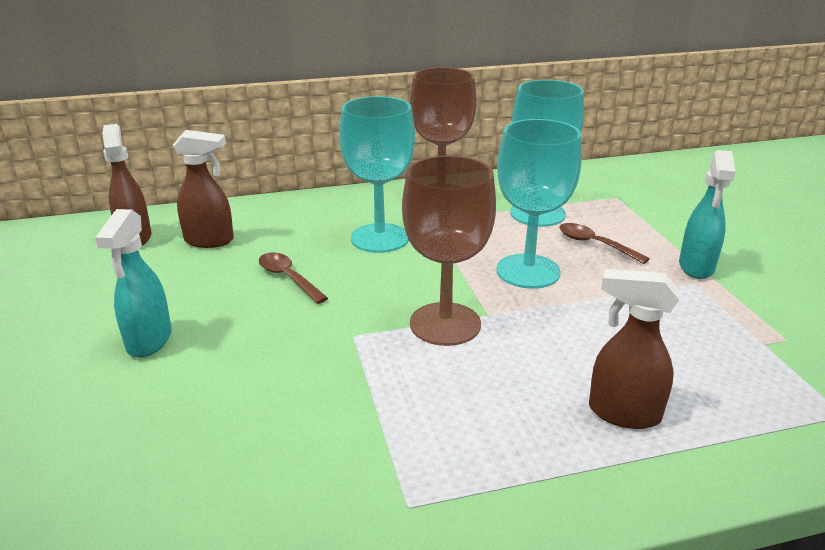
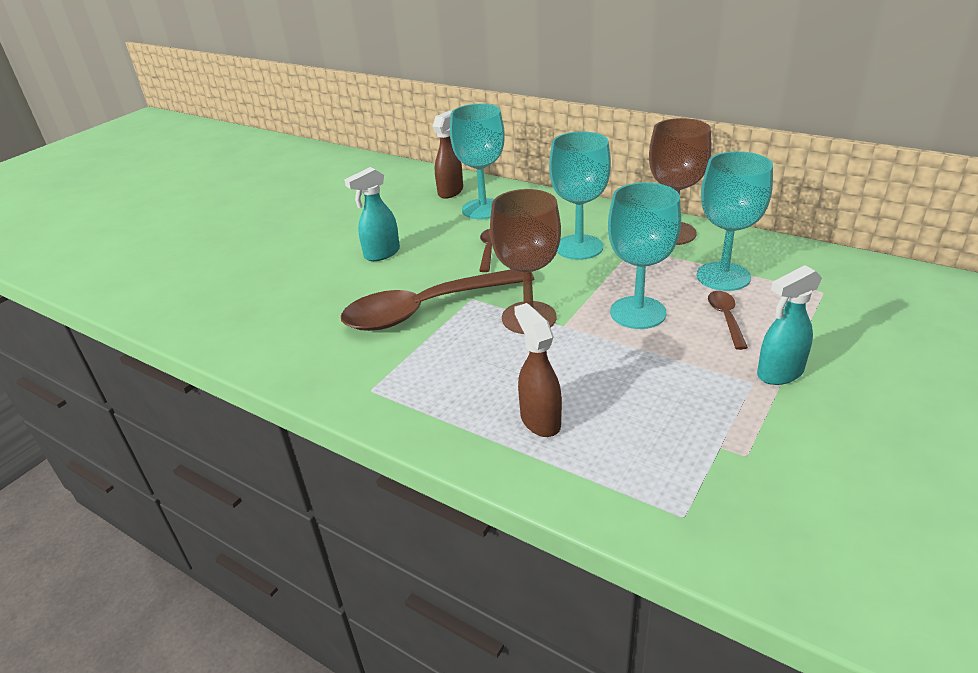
camera: 50 degrees right, 5 degrees up
brown spray bottle [173,130,234,248] -> turquoise goblet [450,104,505,219]
none -> brown spoon [341,269,534,331]

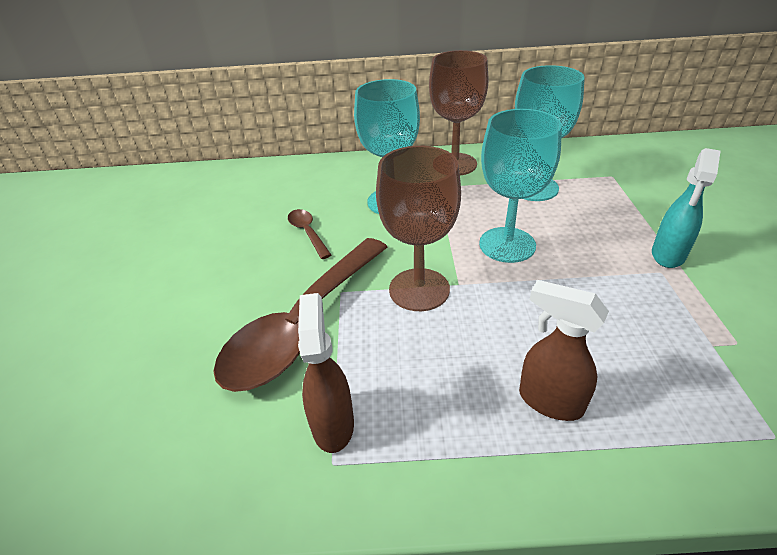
camera: 35 degrees left, 5 degrees up
turquoise spray bottle [344,167,400,261] -> none
brown spray bottle [433,111,463,199] -> brown spray bottle moved to [298,293,354,453]
turquoise goblet [450,104,505,219] -> none
brown spoon [708,291,748,350] -> none

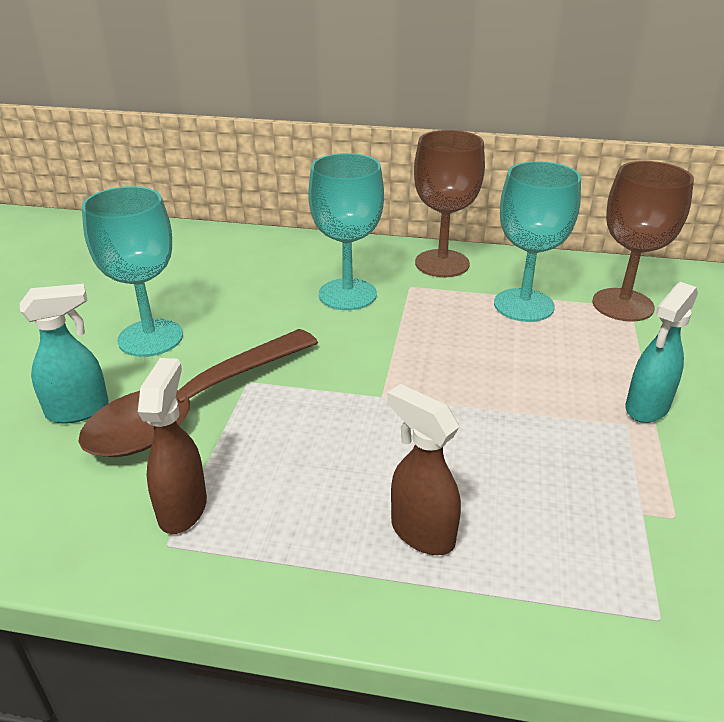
camera: 10 degrees right, 5 degrees down
brown spoon [288,209,331,259] -> none
brown goblet [376,146,461,311] -> brown goblet moved to [592,161,694,322]
turquoise goblet [479,109,562,263] -> turquoise goblet moved to [82,186,183,357]
none -> turquoise spray bottle [20,284,109,423]

